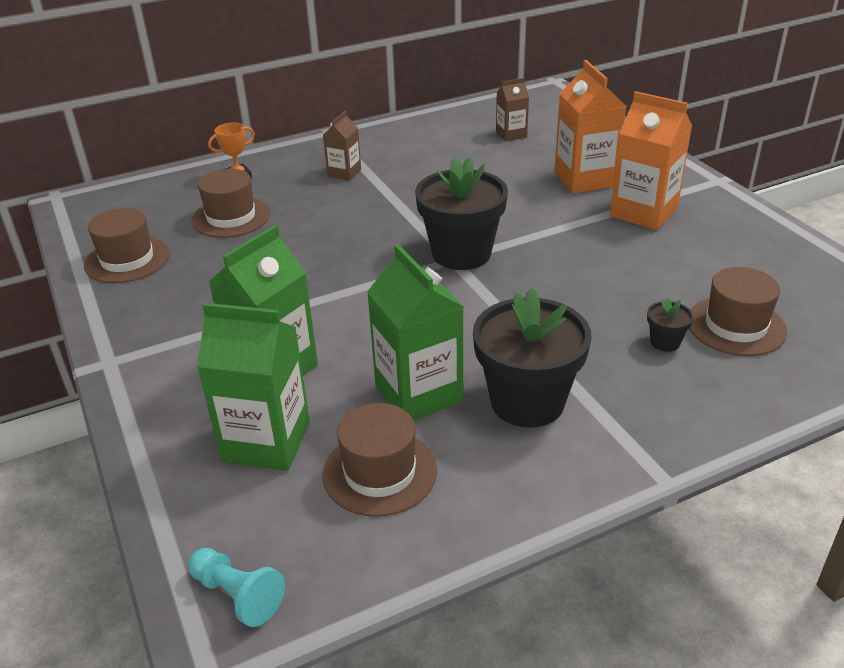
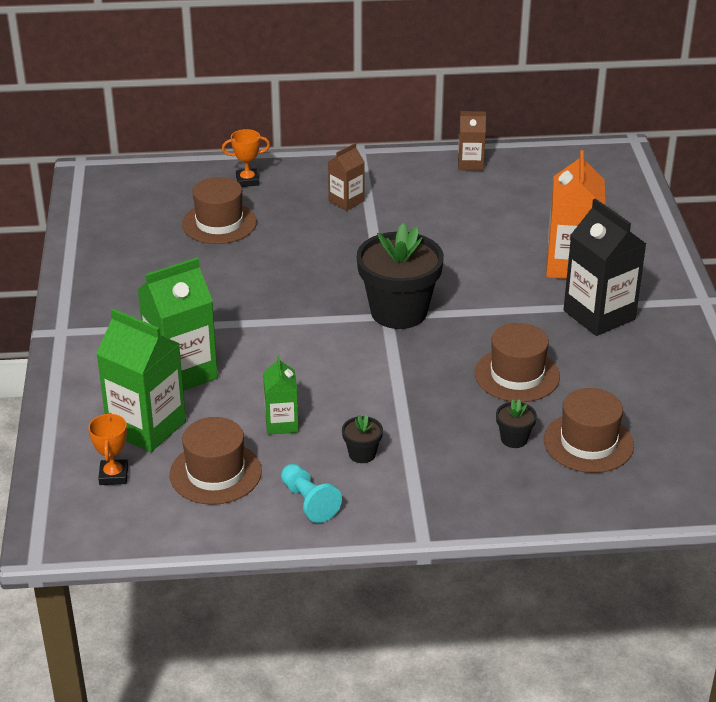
camera: 20 degrees right, 0 degrees up
brown hat [84,208,170,283] -> brown hat moved to [475,323,560,402]
turquoise pawn [188,548,285,627] -> turquoise pawn moved to [281,464,342,523]
green carton [367,244,463,421] -> green carton [263,356,299,435], size x0.55
black flower pot [473,288,591,428] -> black flower pot [342,415,383,463], size x0.43
brown carton [496,78,529,142] -> brown carton moved to [458,111,486,171]
orange carton [610,91,692,230] -> black carton [564,198,646,336]
none -> orange trophy [88,413,128,485]

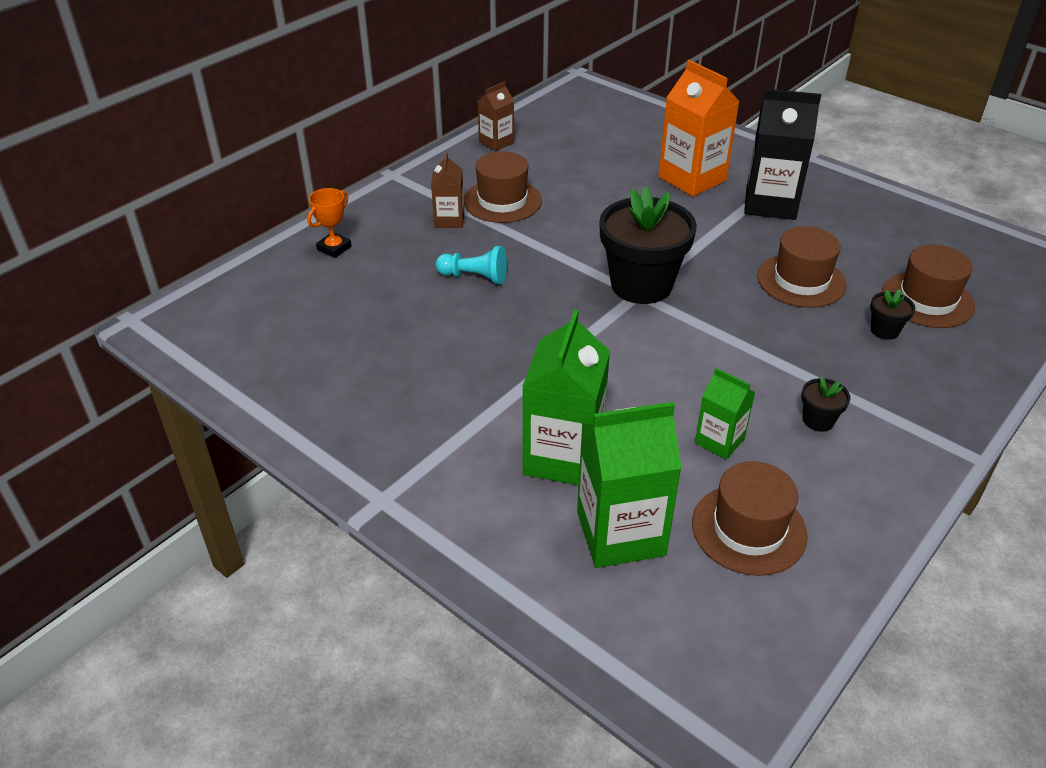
camera: 45 degrees left, 5 degrees up
orange trophy [88,413,128,485] -> none
brown hat [182,177,257,244] -> brown hat moved to [464,151,542,223]
turquoise pawn [281,464,342,523] -> turquoise pawn moved to [436,246,507,284]

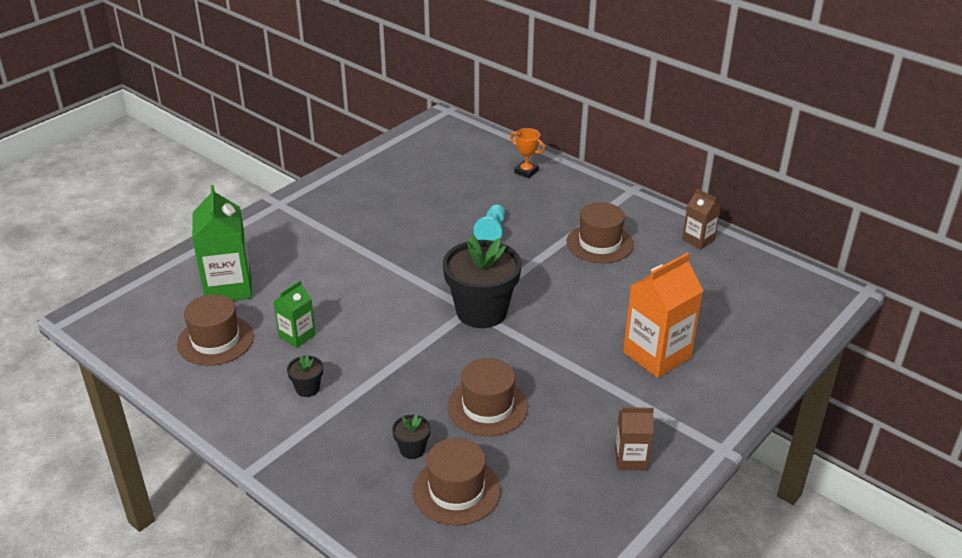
camera: 90 degrees right, 5 degrees down
brown carton [431,153,464,228] -> brown carton moved to [615,407,654,470]
green carton [522,310,610,485] -> none
black carton [744,89,821,220] -> none

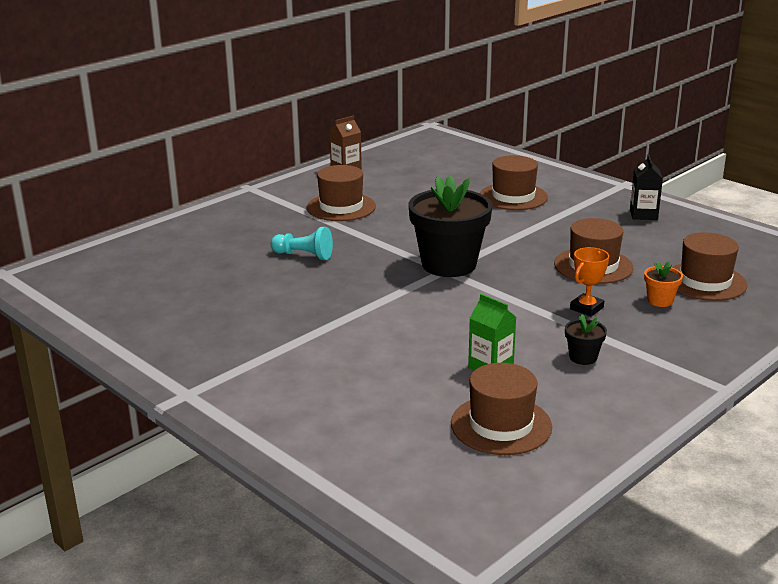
camera: 85 degrees left, 10 degrees down
green carton [192,185,252,301] -> none
black flower pot [392,414,431,459] -> orange flower pot [644,261,683,307]
orange trophy [510,128,545,178] -> orange trophy moved to [570,247,609,317]
brown carton [615,407,654,470] -> black carton [630,154,663,220]
orange carton [623,253,703,378] -> brown hat [480,155,548,210]

